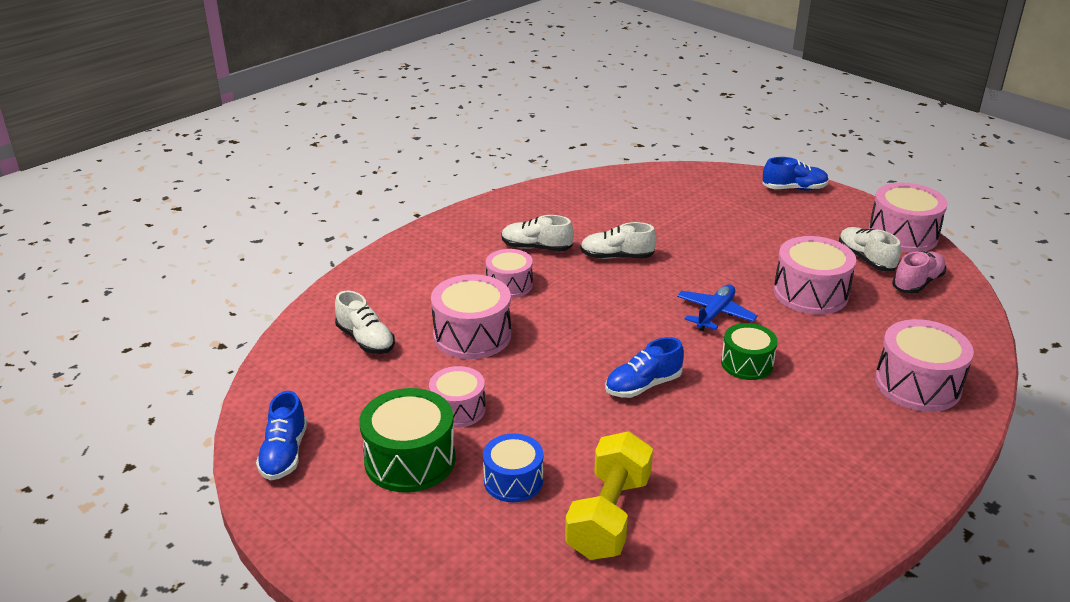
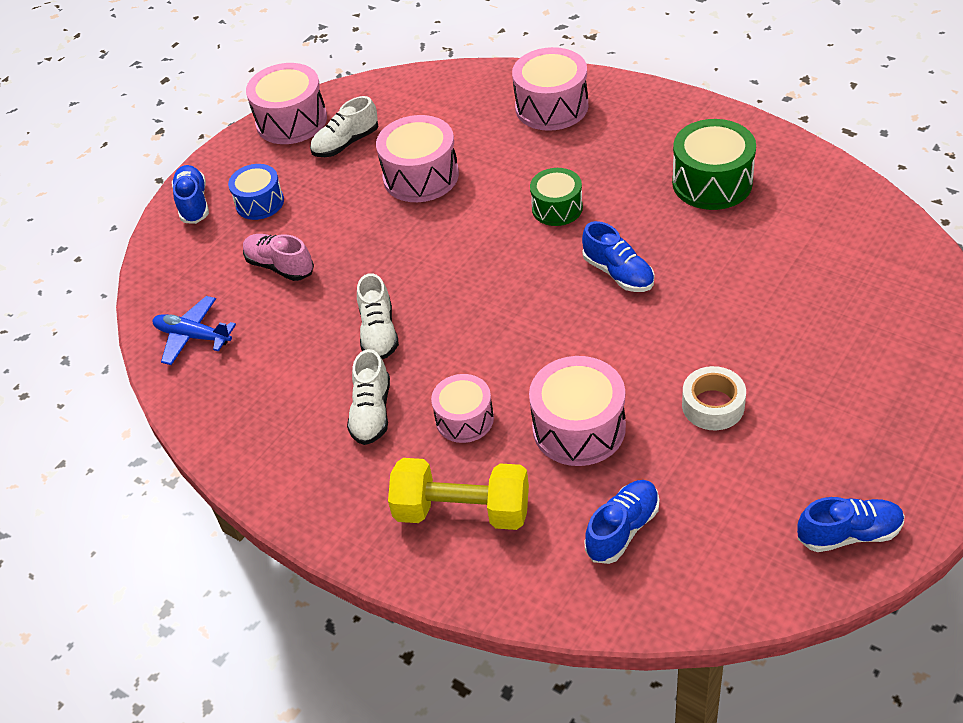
camera: 95 degrees left, 15 degrees up
white shoe [335,291,395,354] -> blue shoe [584,480,659,564]
green drum [359,388,456,493] -> green drum moved to [672,119,756,210]
pink drum [429,366,486,428] -> white tape [682,366,746,430]
blue drum [483,433,543,502] -> blue drum moved to [228,164,284,220]
yellow dumbbell [565,431,653,560] -> yellow dumbbell moved to [388,458,529,530]
blue plane [677,284,758,331] -> blue plane moved to [152,296,236,365]
pink shoe [892,251,946,294] -> pink shoe moved to [243,234,314,281]

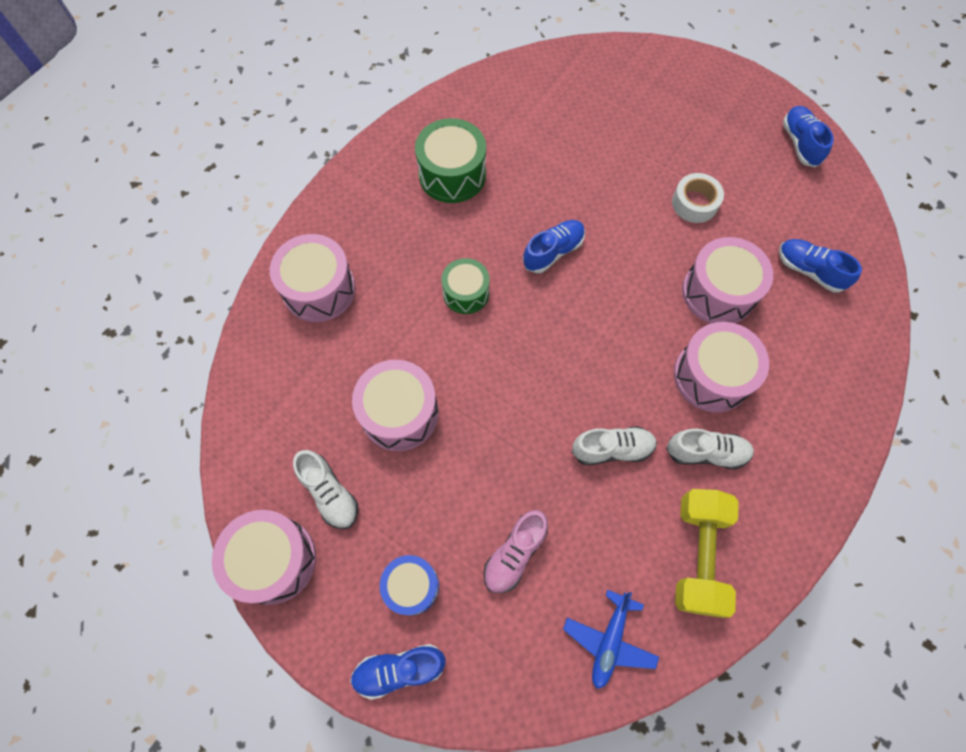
camera: 95 degrees left, 20 degrees up
yellow dumbbell [388,458,529,530] -> yellow dumbbell moved to [675,489,739,618]
pink drum [431,374,494,443] -> pink drum [674,322,769,412], size x1.56

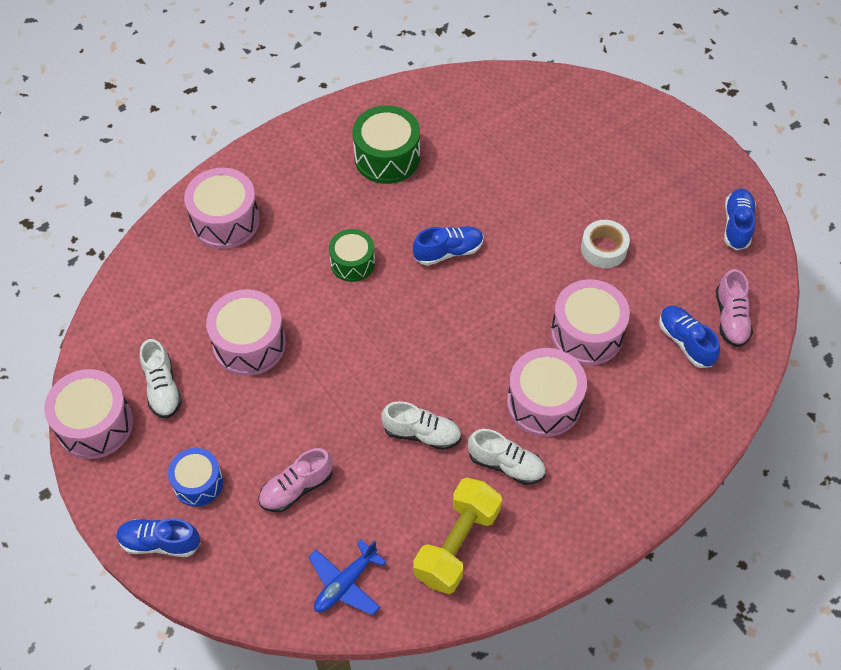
camera: 20 degrees right, 10 degrees down
none -> pink shoe [716,269,753,347]

